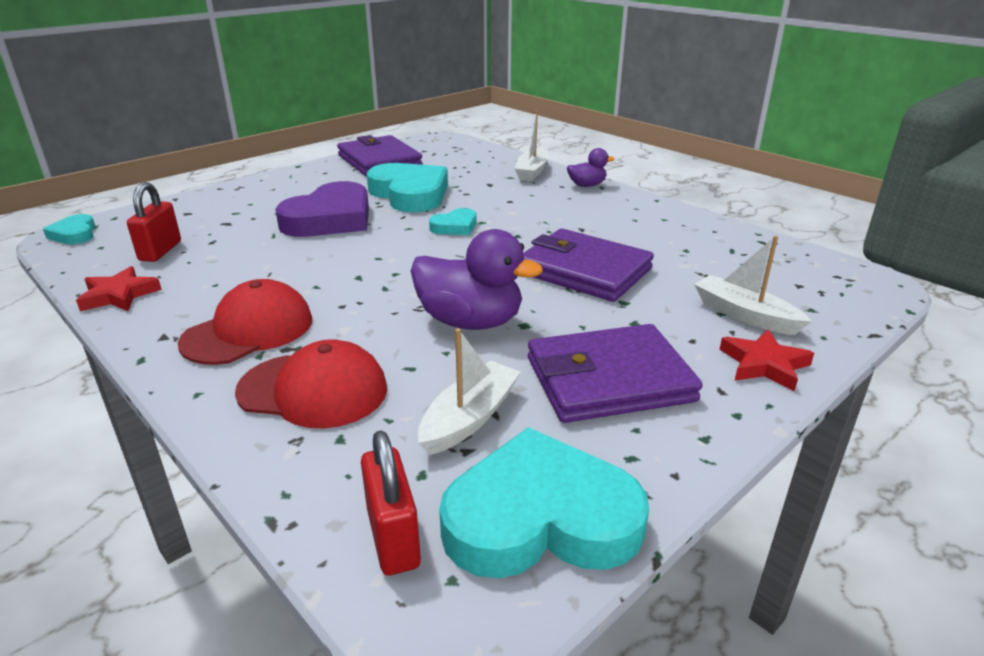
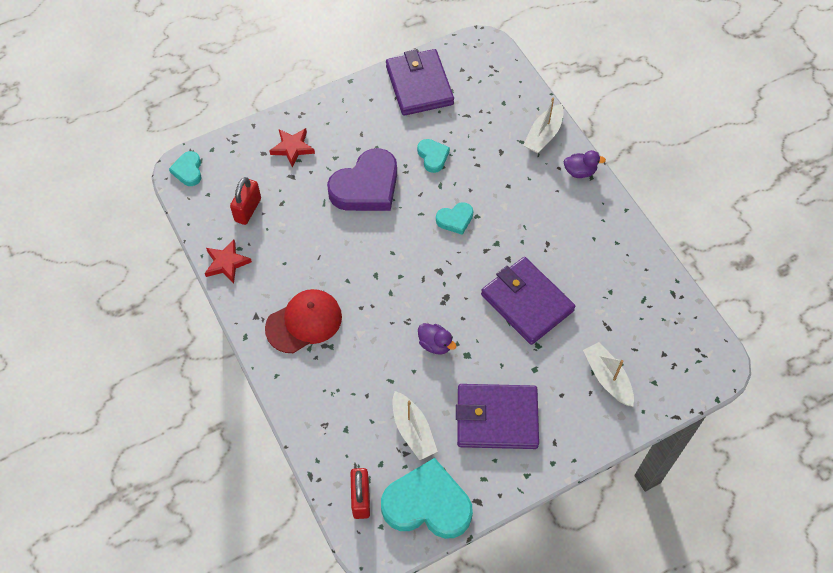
camera: 15 degrees right, 30 degrees up
red cap [235,339,387,429] -> none
turquoise heart [367,163,448,212] -> turquoise heart [417,139,450,173], size x0.49
purple duck [411,229,543,330] -> purple duck [418,323,457,354], size x0.54
white boat [418,328,521,455] -> white boat turned 105 degrees clockwise [392,391,438,460]
red star [719,329,814,392] -> red star moved to [269,128,315,167]

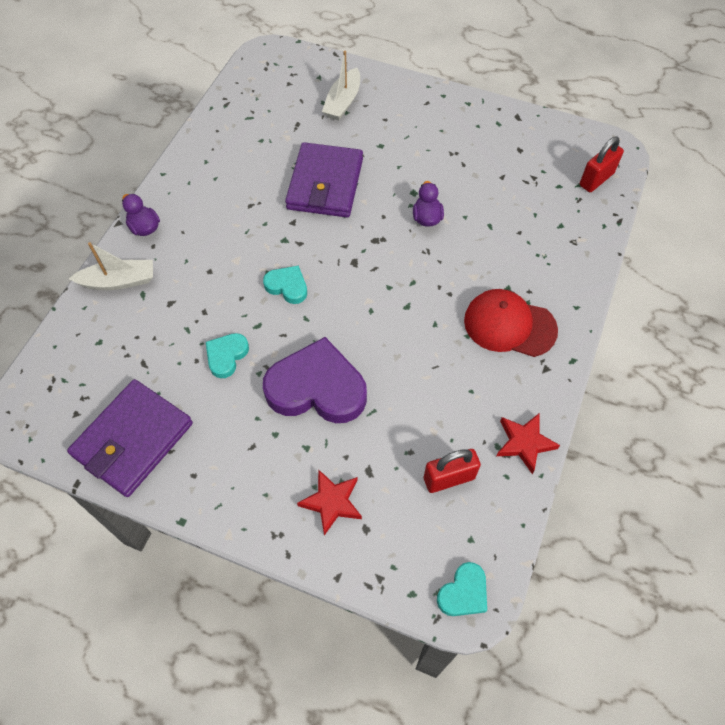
camera: 130 degrees left, 0 degrees up
turquoise heart [381,458,473,539] -> none
white boat [392,391,438,460] -> none
purple wallet [456,384,539,449] -> none

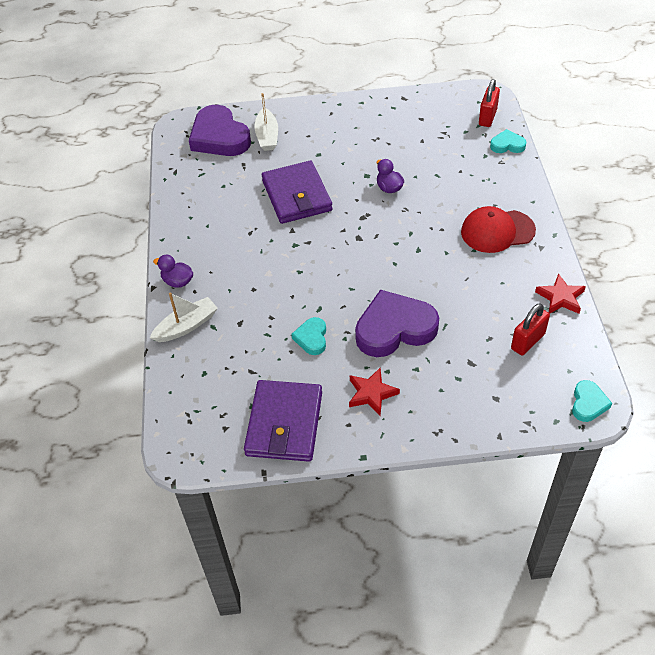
camera: 25 degrees left, 10 degrees down
turquoise heart [263,266,307,304] -> turquoise heart moved to [490,129,526,153]
red star [297,469,362,535] -> red star moved to [349,368,400,416]
none -> purple heart [189,105,251,156]

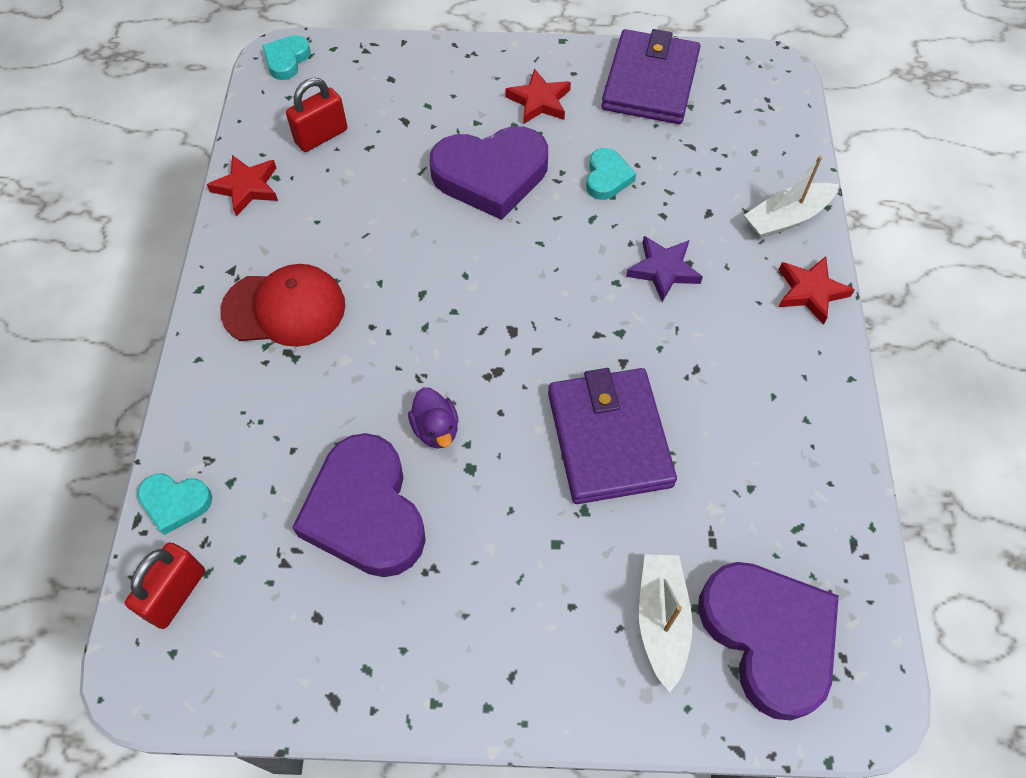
camera: 175 degrees left, 10 degrees up
purple duck [153,255,193,288] -> red star [779,256,855,325]
none -> purple heart [292,433,426,577]
none -> purple star [626,236,703,302]

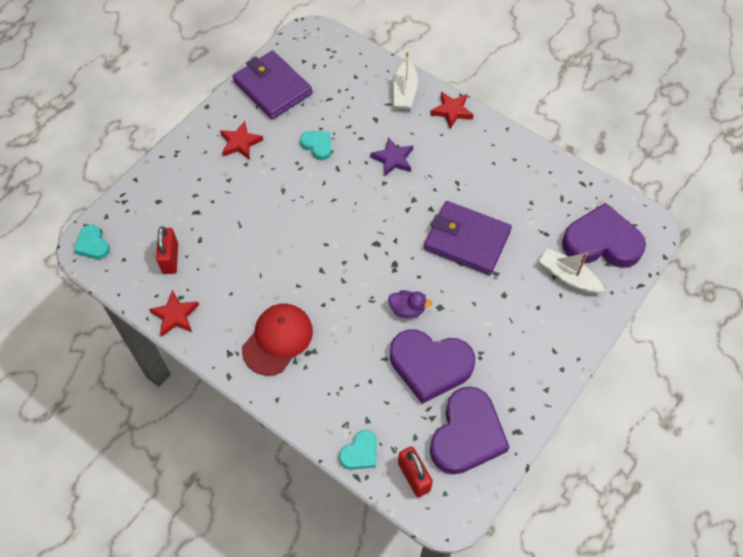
camera: 55 degrees left, 0 degrees up
purple heart [430,126,548,220] -> purple heart moved to [430,386,510,474]

